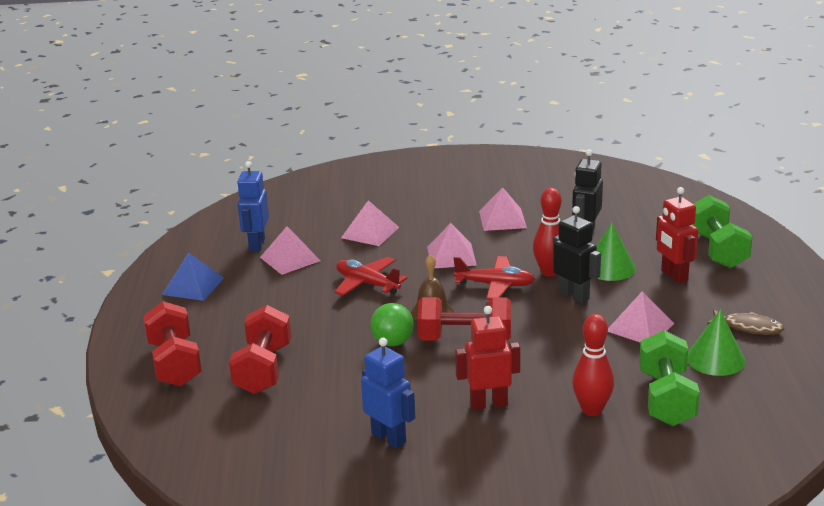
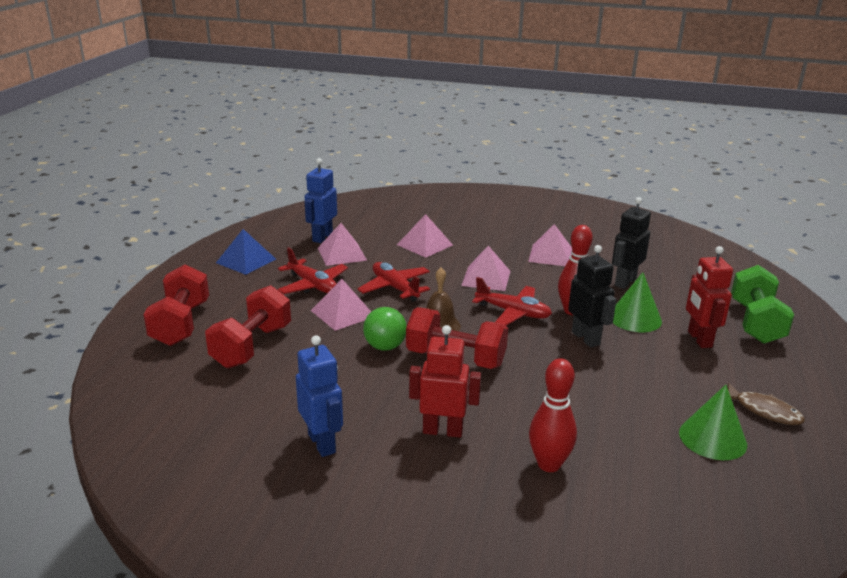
camera: 15 degrees right, 0 degrees up
pink pyramid [608,291,674,342] -> pink pyramid moved to [311,279,371,331]
green dumbbell [639,330,700,426] -> none
none -> red plane [277,247,348,294]

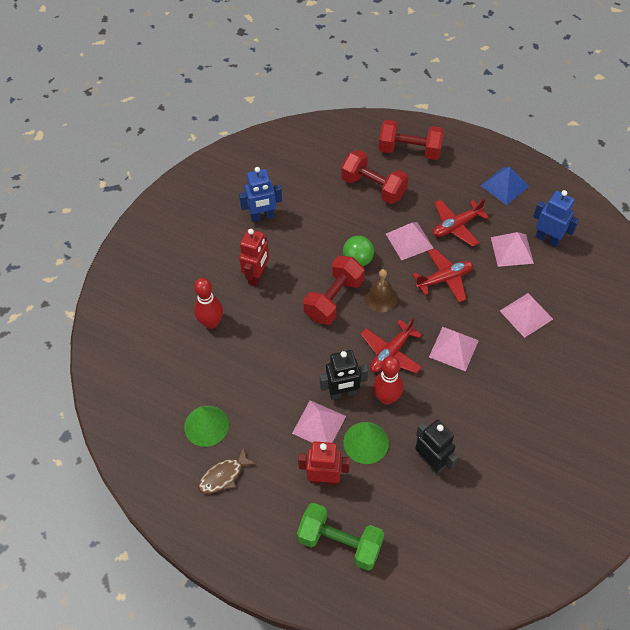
camera: 105 degrees right, 30 degrees up
pink pyramid [528,224,572,266] -> pink pyramid moved to [292,400,346,443]

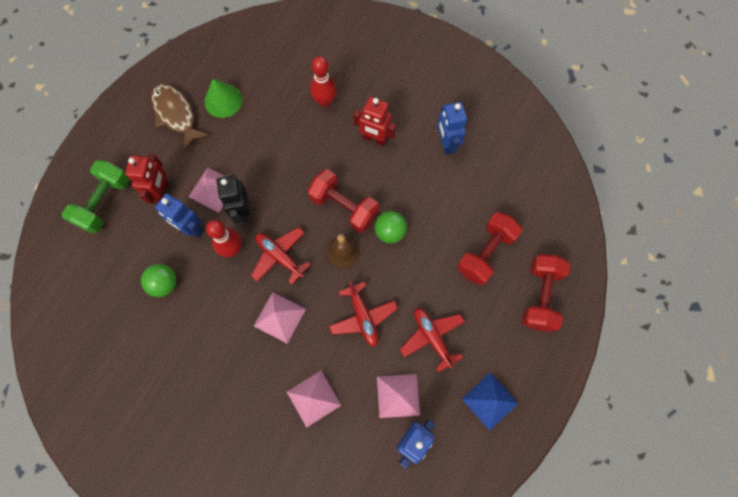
camera: 90 degrees right, 15 degrees up
brown fish [198,447,257,494] -> brown fish [151,84,210,151], size x1.53
green cone [343,422,389,464] -> blue robot [155,193,203,238]
pink pyramid [386,222,433,260] -> none
black robot [415,420,458,475] -> green ball [141,264,177,297]

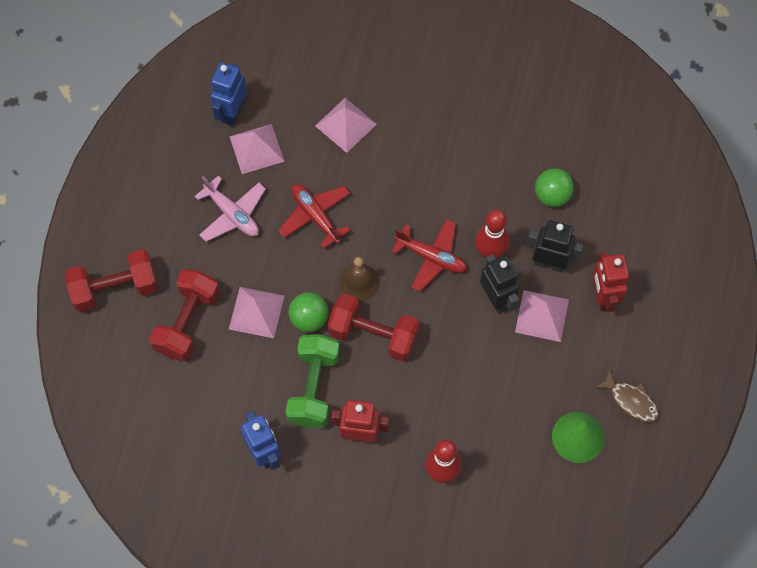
camera: 165 degrees right, 5 degrees down
green dumbbell [62,160,130,233] -> green dumbbell moved to [286,334,340,428]
brown fish [151,84,210,151] -> brown fish [594,368,659,423], size x0.65
blue robot [155,193,203,238] -> black robot [526,220,583,272]
pink pyramid [254,292,306,344] -> pink pyramid moved to [229,287,284,338]
red plane [400,308,465,373] -> pink plane [194,176,266,242]
blue pyramid [462,372,519,431] -> none
red dumbbell [522,254,570,332] -> red dumbbell turned 75 degrees clockwise [65,249,158,312]

